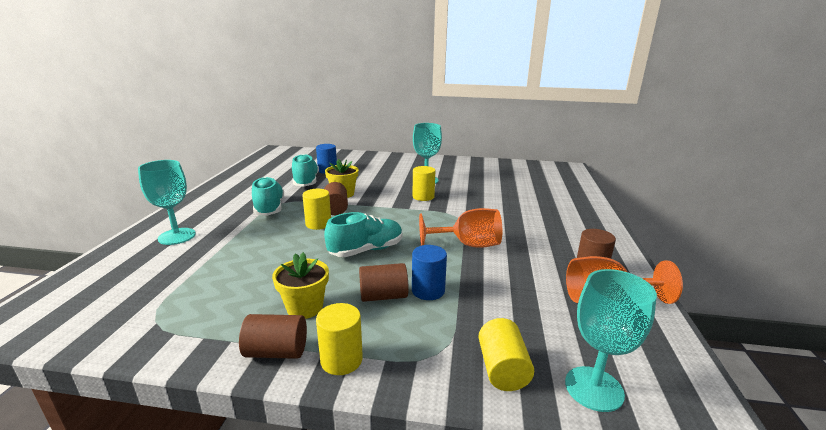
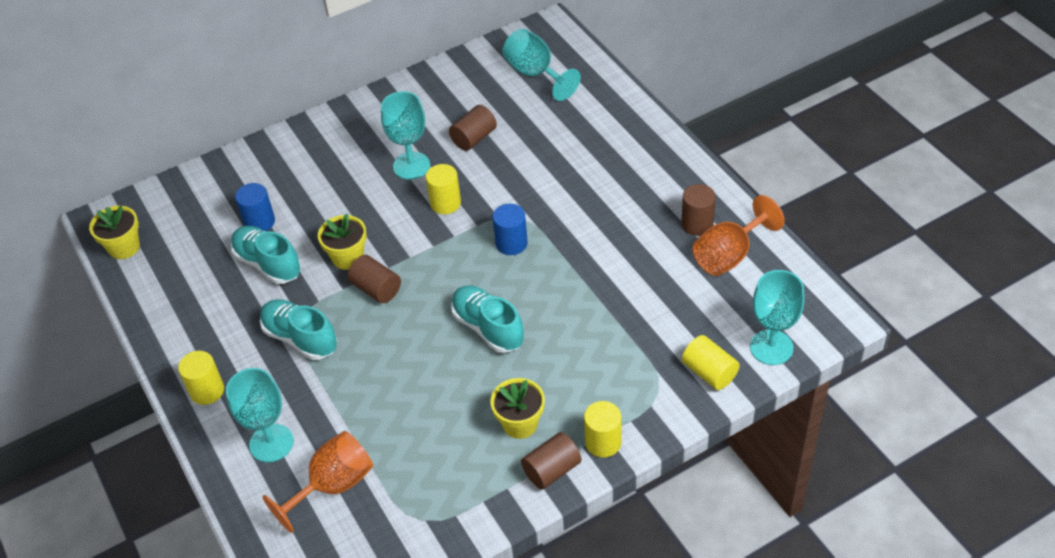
camera: 35 degrees left, 25 degrees up
yellow cylinder [302,189,331,230] -> yellow cylinder moved to [178,351,224,405]
turquoise shoe [324,212,403,257] -> turquoise shoe turned 60 degrees counterclockwise [451,285,524,353]
brown cylinder [359,263,408,302] -> brown cylinder moved to [449,105,497,151]
blue cylinder [412,245,447,300] -> blue cylinder moved to [493,204,528,255]
orange goblet [419,208,502,248] -> orange goblet moved to [263,431,373,533]
none -> yellow flower pot [89,206,140,259]
none -> turquoise goblet [503,29,581,101]

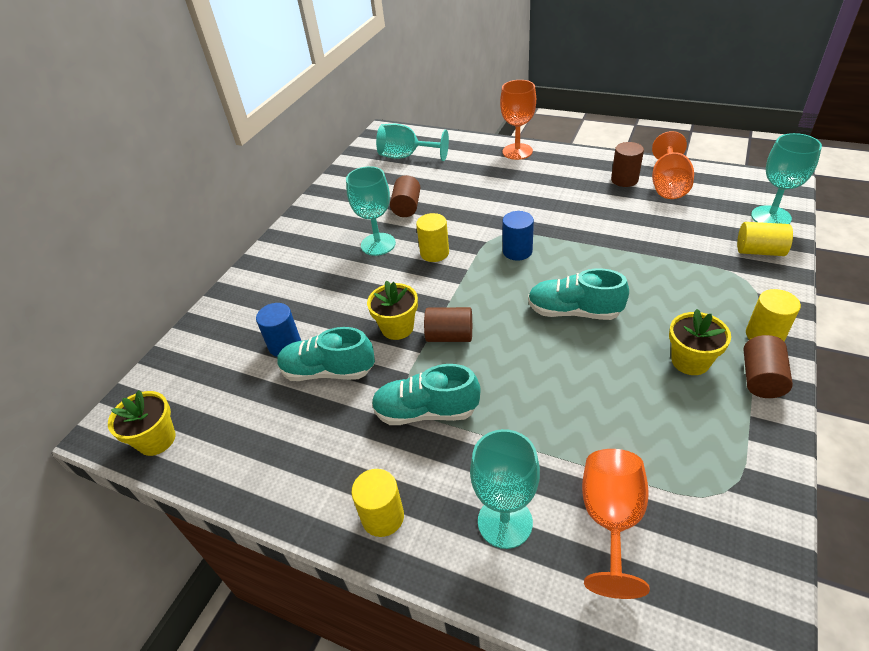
camera: 35 degrees left, 5 degrees down
none -> orange goblet [500,80,536,160]

